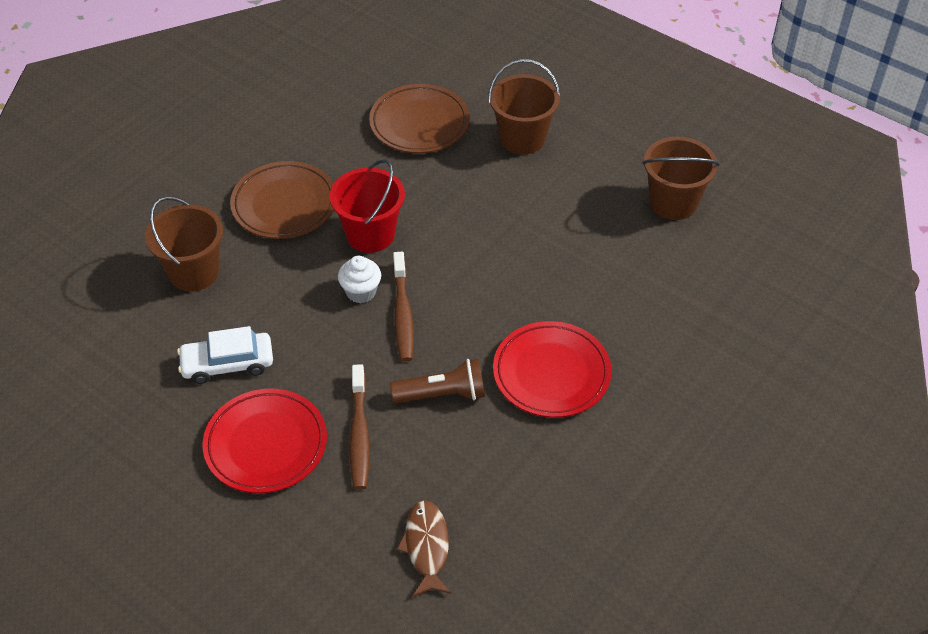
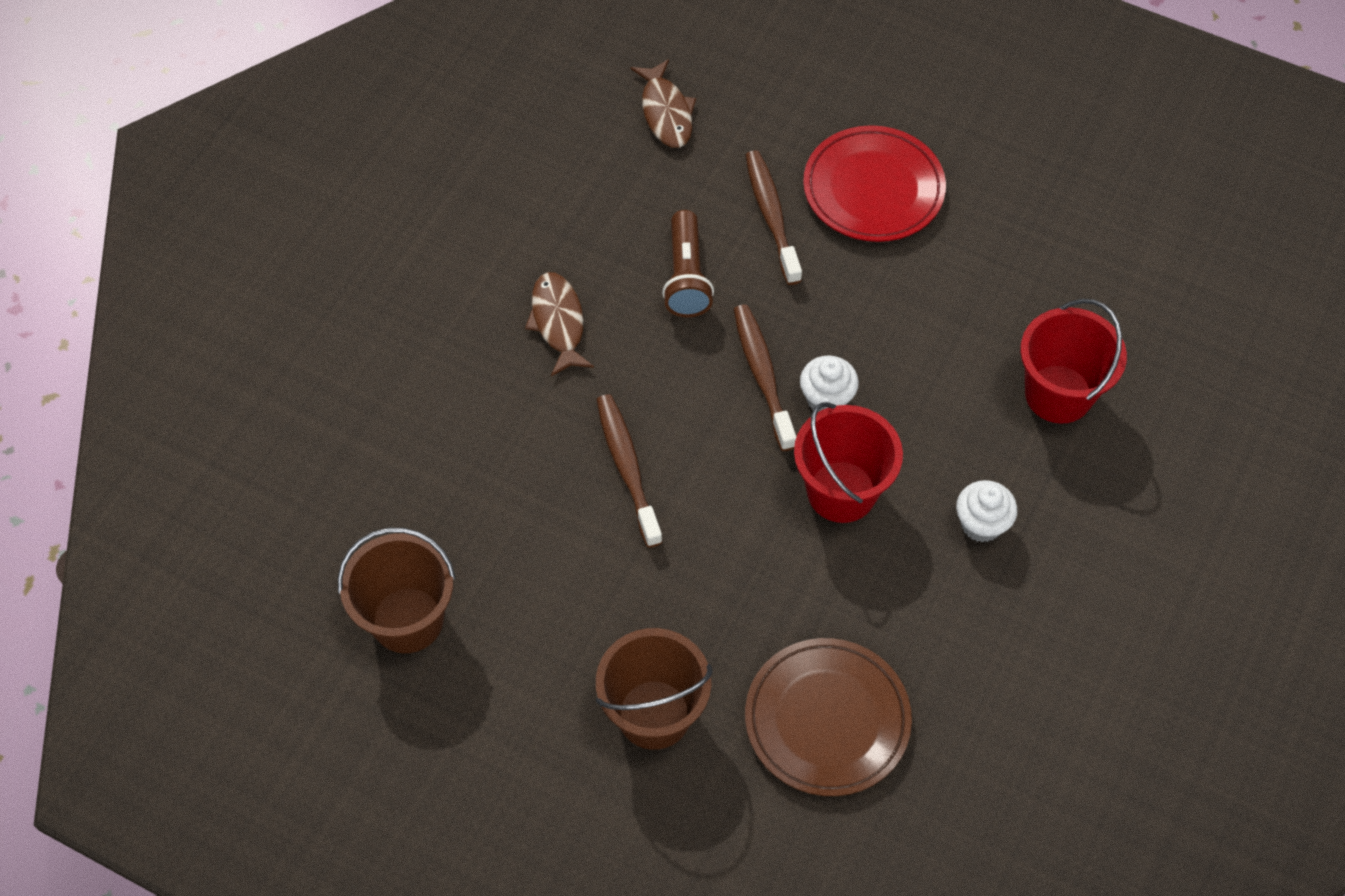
camera: 170 degrees right, 10 degrees up
brown bucket [145,196,223,292] -> red bucket [1020,299,1127,424]
white car [177,326,273,384] -> none
brown plate [230,161,334,239] -> white cupcake [956,480,1017,543]
brown flashlight [390,359,485,403] -> brown flashlight turned 75 degrees counterclockwise [662,210,714,317]
red plate [493,321,612,418] -> brown fish [525,272,594,376]
none -> brown toothbrush [596,394,663,548]

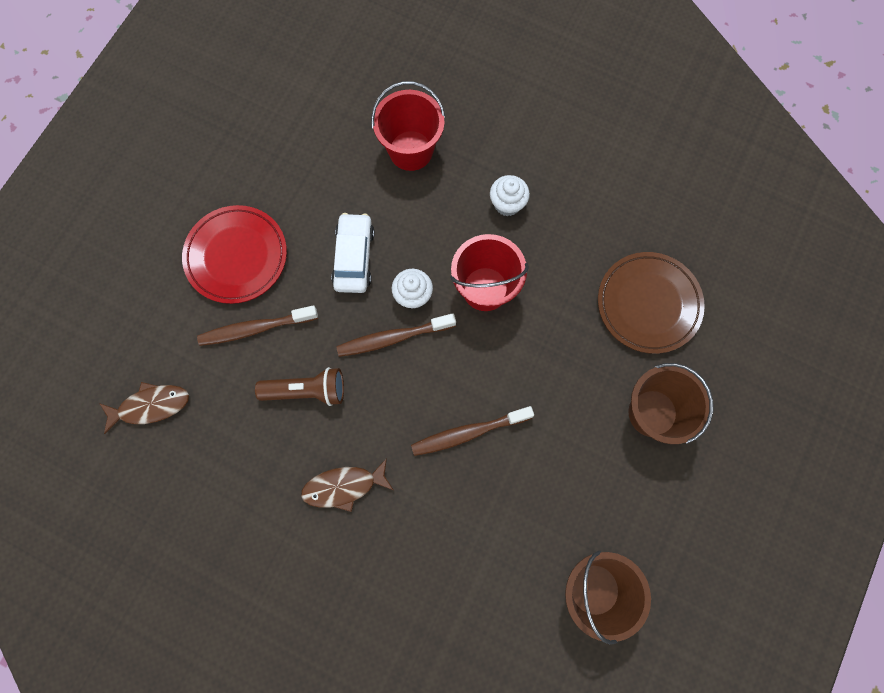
camera: 90 degrees left, 15 degrees up
none -> white car [331,213,375,293]

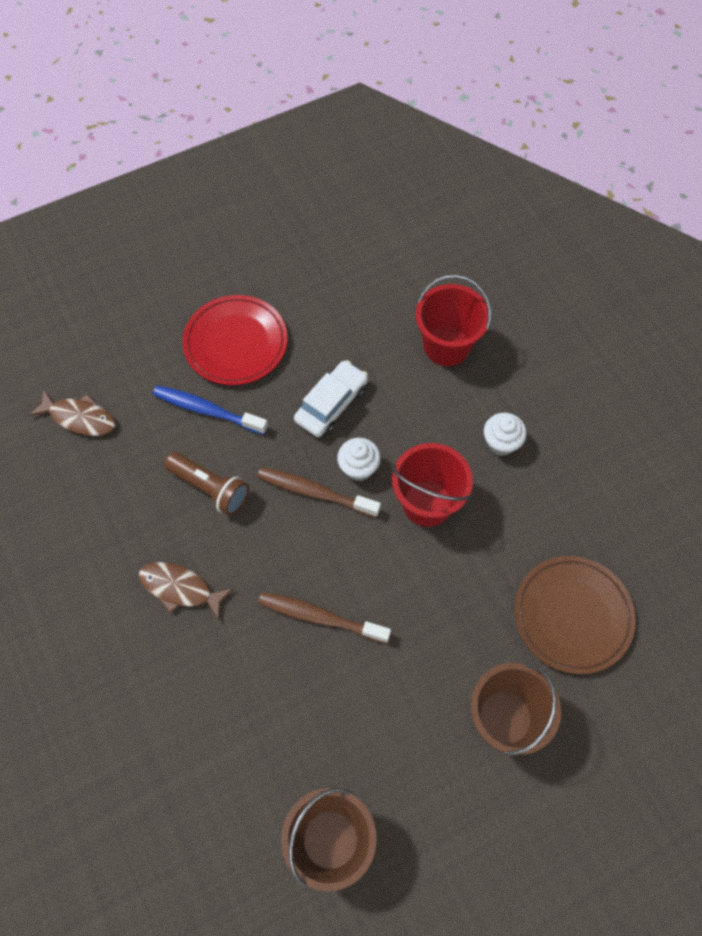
camera: 35 degrees right, 10 degrees down
brown toothbrush [197,305,318,346] -> blue toothbrush [153,386,268,435]

